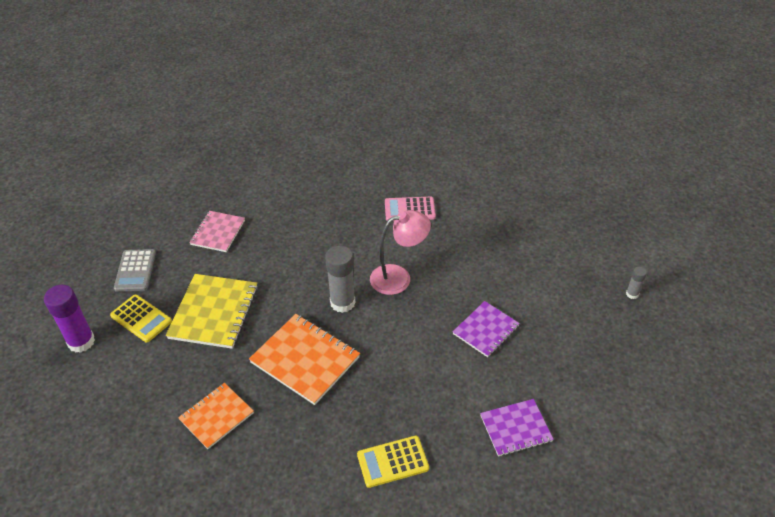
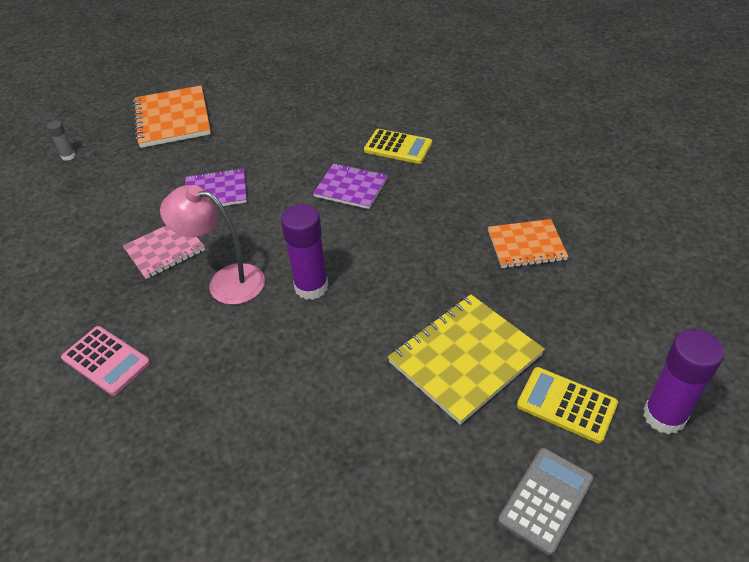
camera: 140 degrees left, 0 degrees up
yellow calculator [110,294,172,343] -> yellow calculator turned 45 degrees counterclockwise [517,367,618,443]
pink notebook [189,211,245,252] -> pink notebook moved to [123,226,205,279]
orange notebook [249,314,360,405] -> orange notebook moved to [133,85,211,148]
grey glue stick [325,245,356,313] -> purple glue stick [281,204,328,300]
purple notebook [480,399,554,456] -> purple notebook moved to [313,163,388,209]

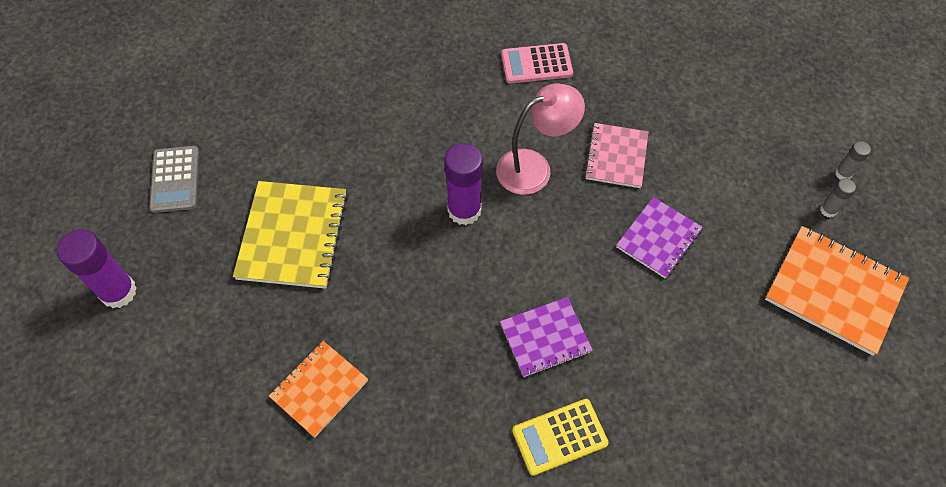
camera: 135 degrees right, 15 degrees up
yellow calculator [517,367,618,443] -> none
none -> grey glue stick [820,178,856,218]

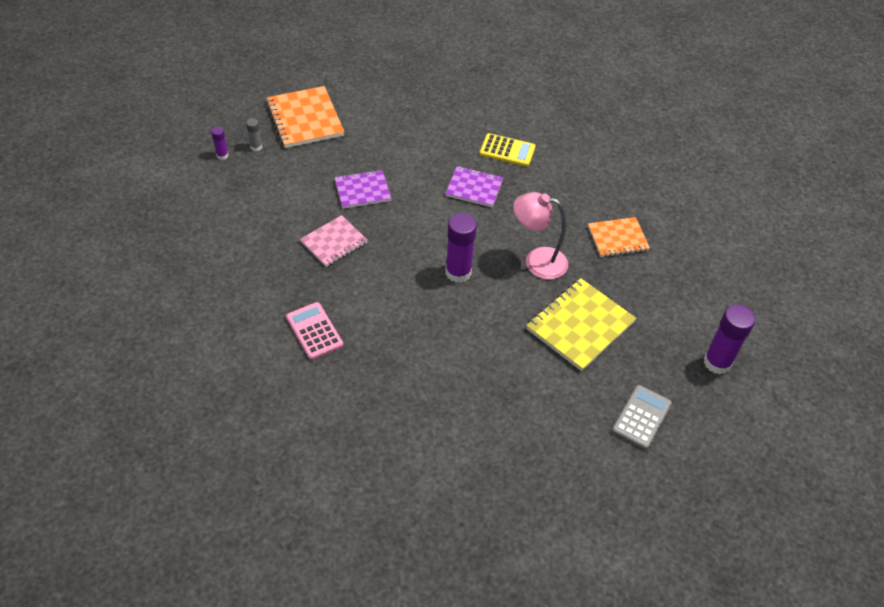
camera: 145 degrees left, 10 degrees down
pink lamp [496,83,585,195] -> pink lamp moved to [513,192,568,280]
pink calculator [501,43,573,84] -> pink calculator turned 150 degrees counterclockwise [286,302,343,360]
grey glue stick [835,141,871,180] -> purple glue stick [211,127,228,160]

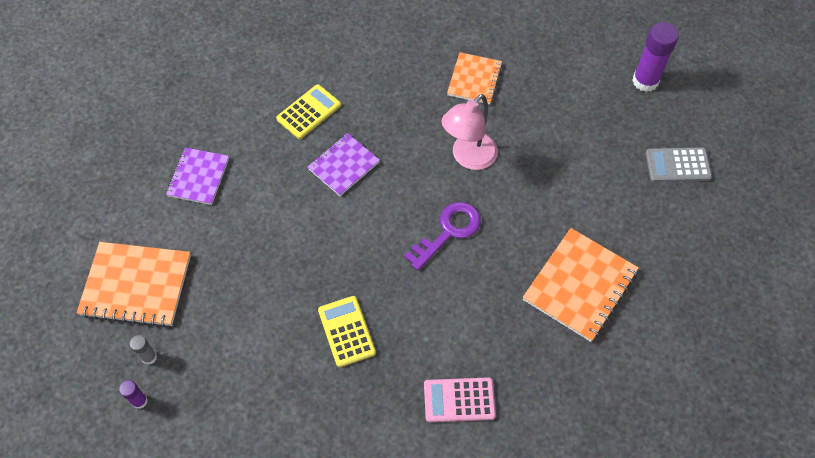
camera: 60 degrees left, 10 degrees up
pink notebook [300,215,368,267] -> yellow calculator [318,296,376,367]
purple notebook [334,170,392,209] -> purple notebook moved to [166,148,229,205]
purple glue stick [446,213,477,283] -> purple key [404,202,481,270]
yellow notebook [526,278,637,371] -> none
grey calculator [612,385,672,449] -> grey calculator turned 60 degrees counterclockwise [645,147,712,182]
none -> orange notebook [523,228,639,342]

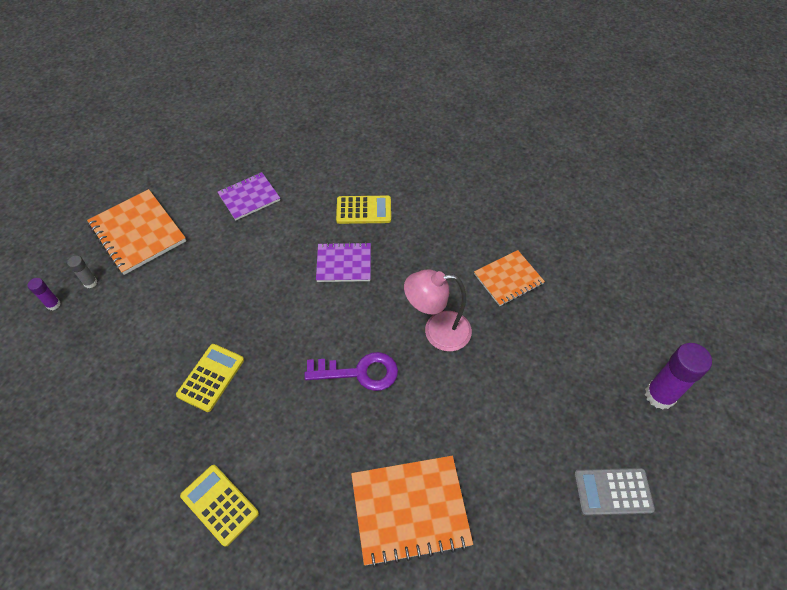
camera: 45 degrees right, 5 degrees down
pink calculator [424,377,496,423] -> yellow calculator [180,465,259,547]
grey calculator [645,147,712,182] -> grey calculator turned 45 degrees counterclockwise [574,468,655,516]

